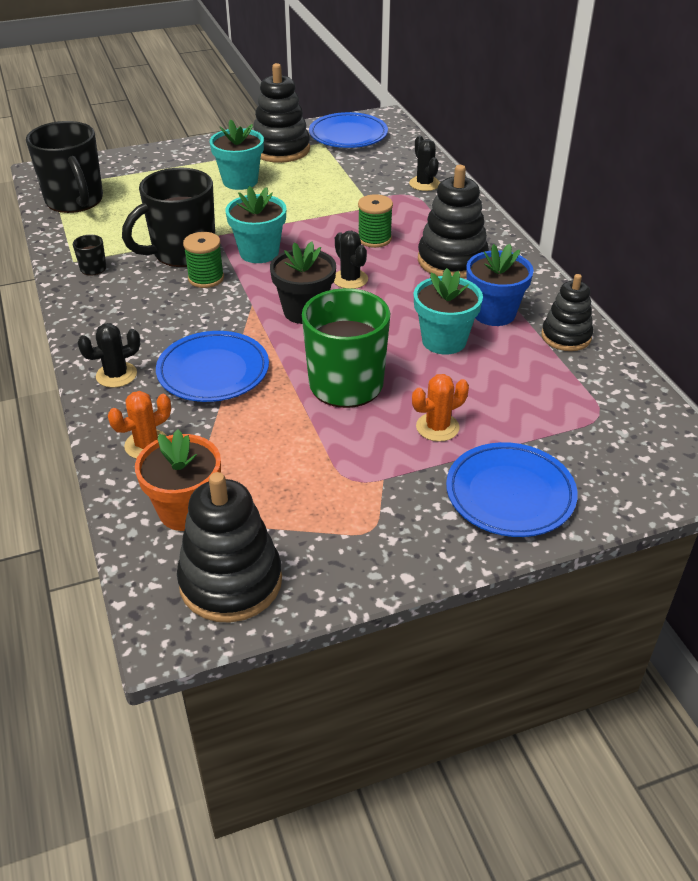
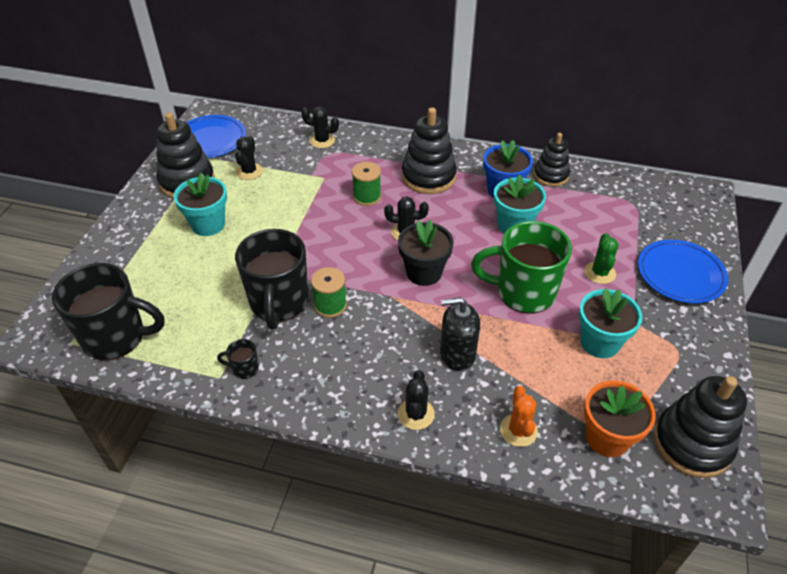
camera: 55 degrees left, 5 degrees up
blue plate [156,331,269,402] -> black soap dispenser [440,297,480,371]
turquoise flower pot [225,186,286,263] -> turquoise flower pot moved to [579,288,642,358]
orange cactus [412,374,469,442] -> green cactus [584,233,619,284]
none -> black cactus [235,136,263,180]

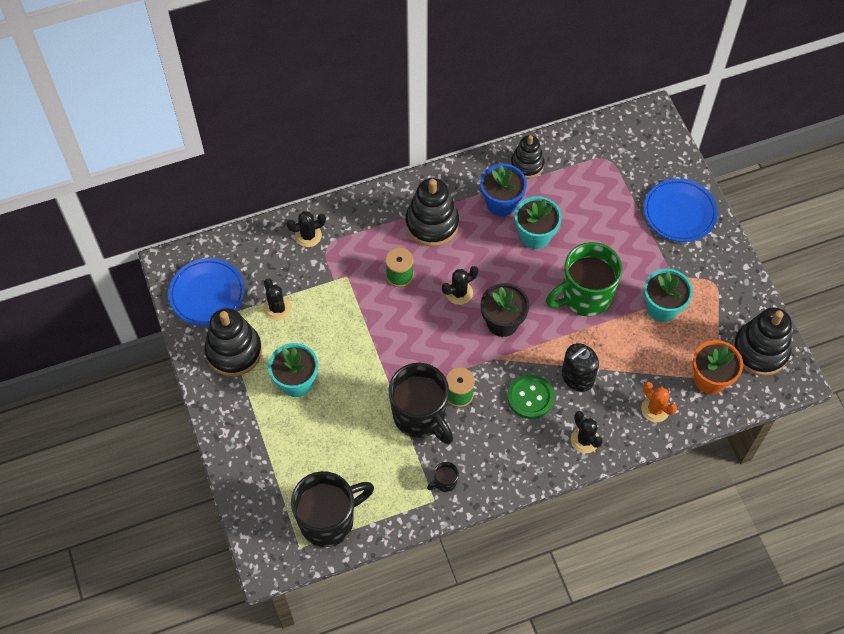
camera: 35 degrees left, 15 degrees up
green cactus [584,233,619,284] -> none
none -> green button [507,374,554,419]

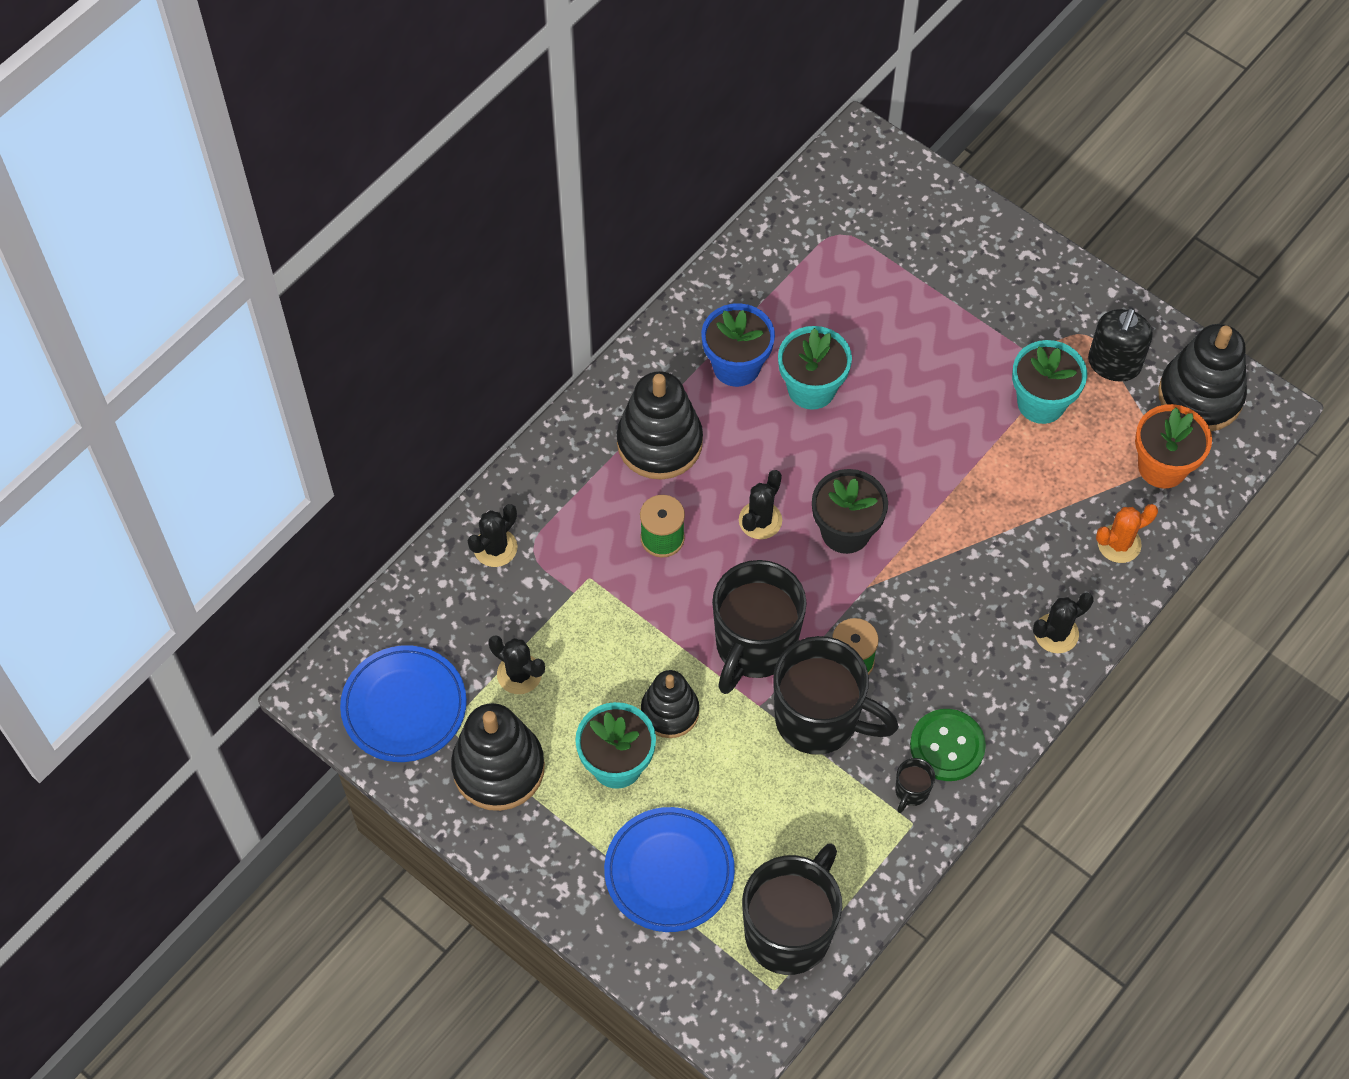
camera: 30 degrees left, 0 degrees up
green button [507,374,554,419] -> green button moved to [910,709,986,781]
black stacking toy [511,135,544,178] -> black stacking toy moved to [641,670,699,738]
green mug [546,242,623,316] -> none
black soap dispenser [562,343,599,392] -> black soap dispenser moved to [1088,308,1153,382]
black cactus [571,411,603,453] -> black cactus turned 60 degrees counterclockwise [1033,592,1094,653]
orange cactus [641,382,677,422] -> orange cactus turned 45 degrees counterclockwise [1096,504,1158,563]
blue plate [644,179,718,242] -> blue plate moved to [604,807,735,932]
none -> black mug [712,560,807,694]

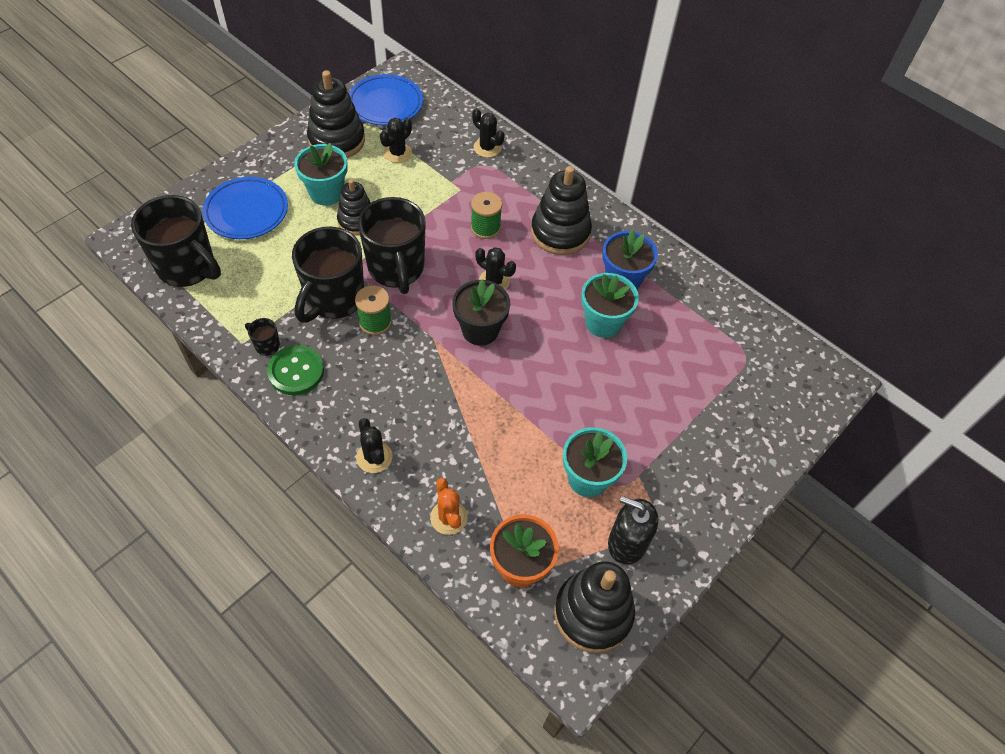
camera: 90 degrees right, 5 degrees down
black mug [712,560,807,694] -> black mug turned 135 degrees counterclockwise [358,197,426,294]

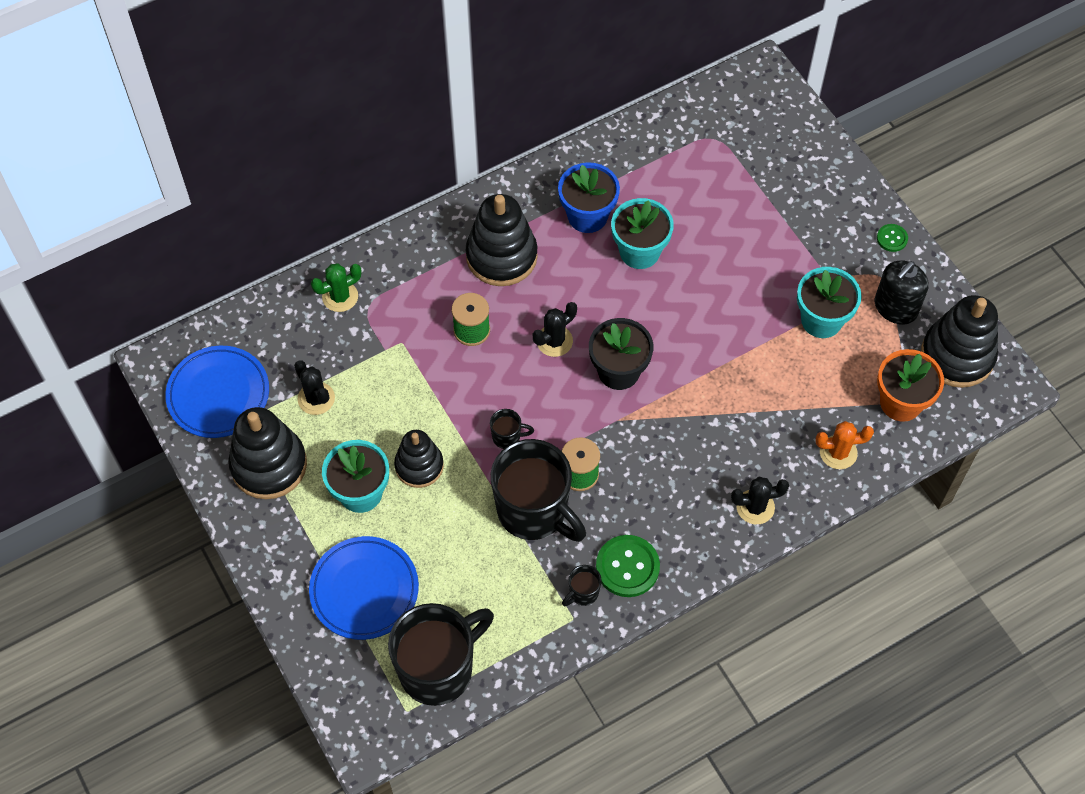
camera: 70 degrees left, 5 degrees up
black mug [358,197,426,294] -> black mug [490,409,534,449], size x0.41
black cactus [472,108,505,158] -> green cactus [311,263,361,312]
none -> green button [877,224,908,252]

